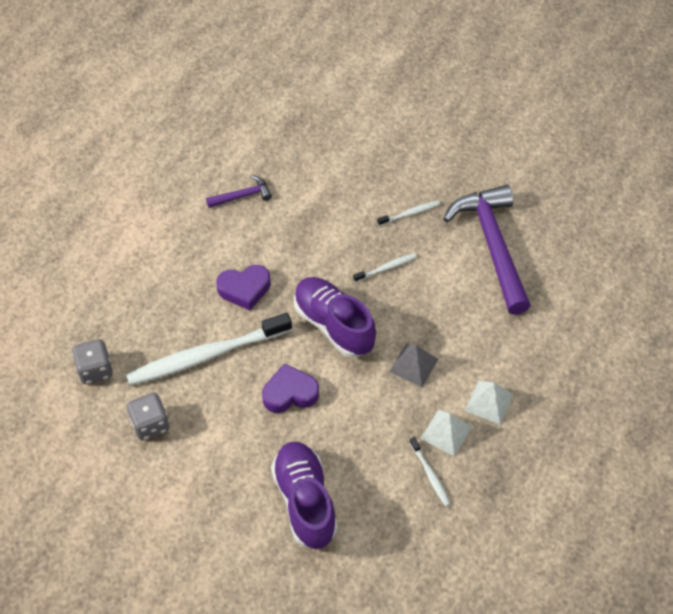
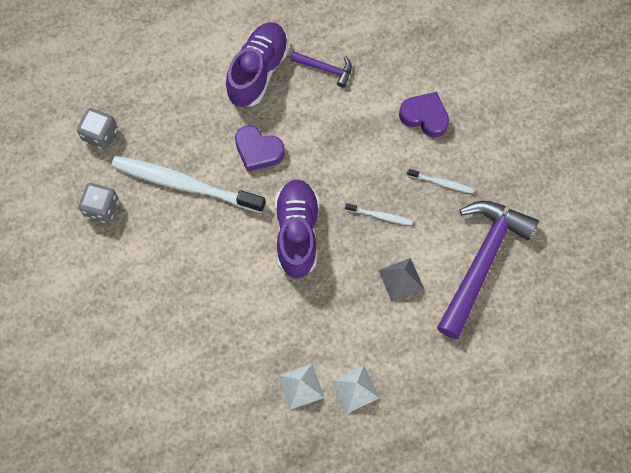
camera: 40 degrees right, 15 degrees up
purple heart [262,363,319,413] -> purple heart moved to [399,92,449,138]
purple shoe [271,442,337,549] -> purple shoe moved to [226,22,289,107]
grey pyramid [389,344,438,387] -> grey pyramid moved to [378,258,424,302]
white toothbrush [410,437,451,506] -> none

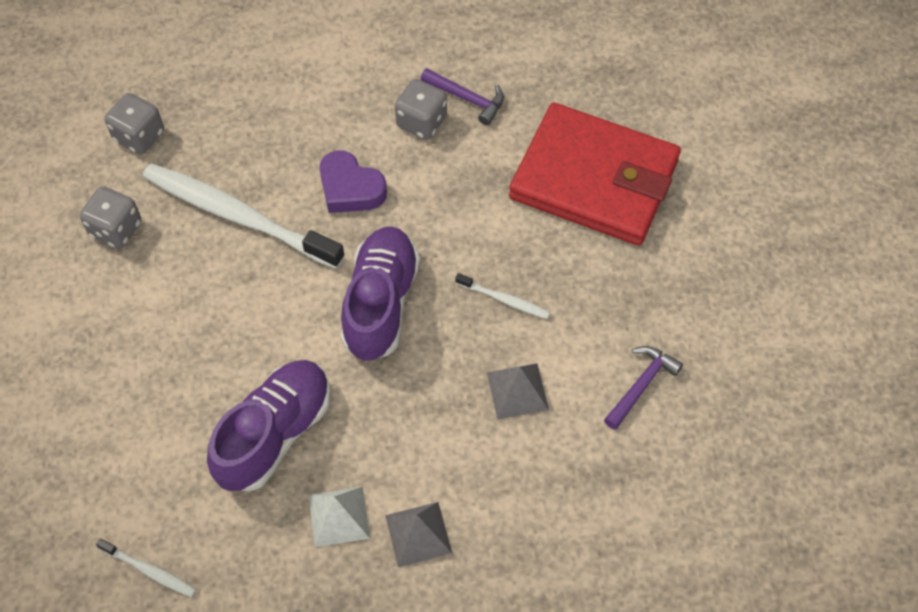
camera: 10 degrees right, 10 degrees down
purple shoe [226,22,289,107] -> purple shoe moved to [207,360,331,492]
white pyramid [331,365,380,413] -> grey pyramid [385,502,452,567]
purple heart [399,92,449,138] -> red wallet [509,103,681,246]
white toothbrush [407,169,474,193] -> white toothbrush moved to [96,539,196,597]
purple hammer [437,201,539,339] -> purple hammer [604,346,683,430], size x0.45
none -> grey dice [395,79,447,140]

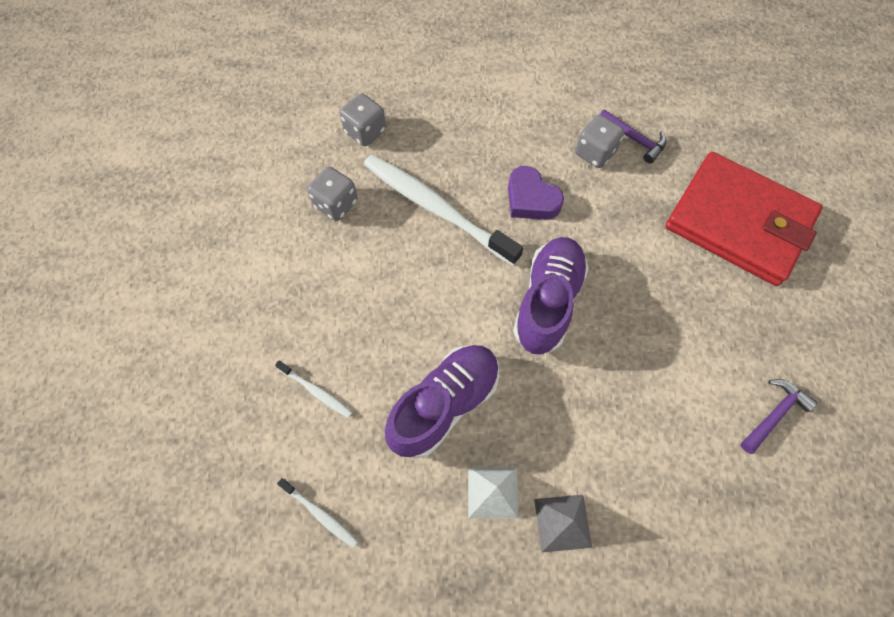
camera: 10 degrees right, 5 degrees up
white toothbrush [455,273,550,319] -> white toothbrush moved to [275,360,353,418]
grey pyramid [487,363,549,420] -> none

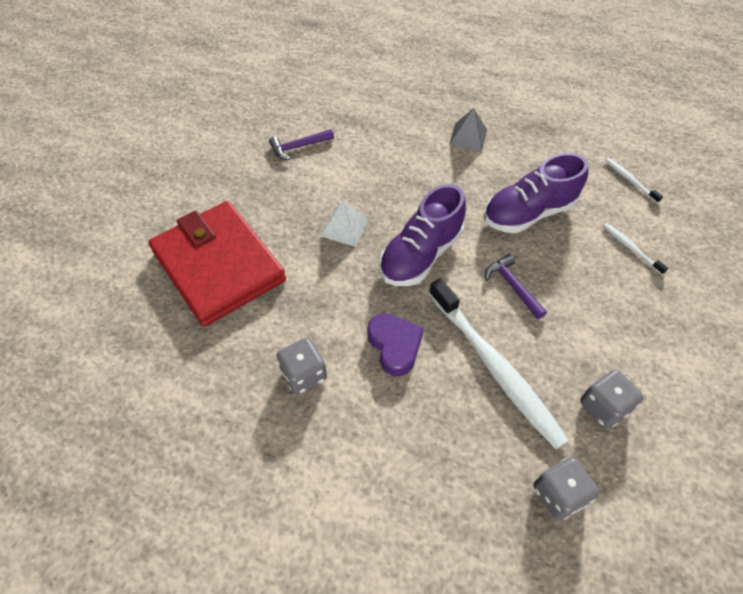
camera: 160 degrees left, 10 degrees down
white pyramid [468,467,519,519] -> white pyramid moved to [321,201,369,247]
purple hammer [600,109,667,163] -> purple hammer moved to [485,254,547,319]

